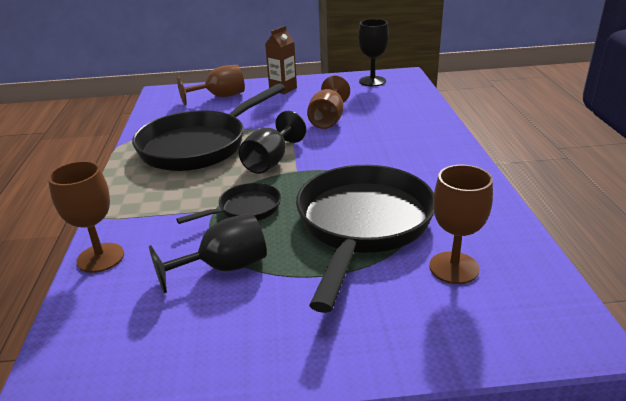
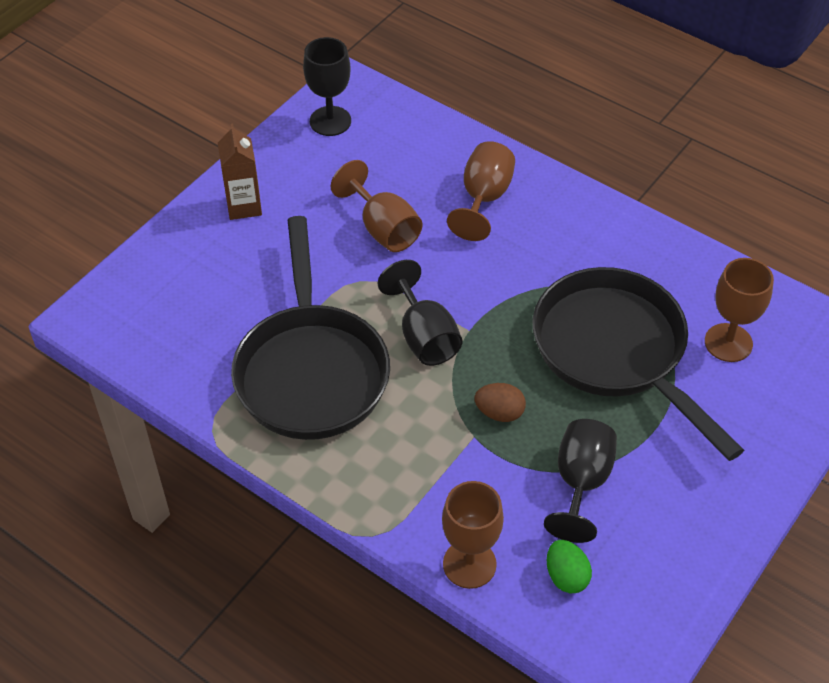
camera: 50 degrees left, 20 degrees up
black pan [176,183,281,224] -> brown egg [474,383,526,422]
brown goblet [177,65,245,105] -> brown goblet moved to [447,141,515,241]
none -> green egg [547,540,592,593]

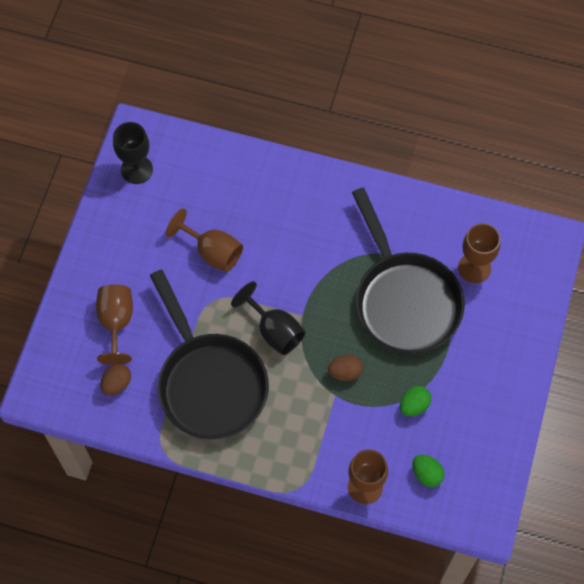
camera: 20 degrees left, 15 degrees up
brown carton [218,123,262,220] -> none
brown goblet [447,141,515,241] -> brown goblet moved to [96,284,133,365]
black pan [533,267,744,461] -> black pan turned 150 degrees counterclockwise [352,188,464,354]
black goblet [544,419,617,543] -> green egg [400,386,431,416]
none -> brown egg [100,364,131,395]

